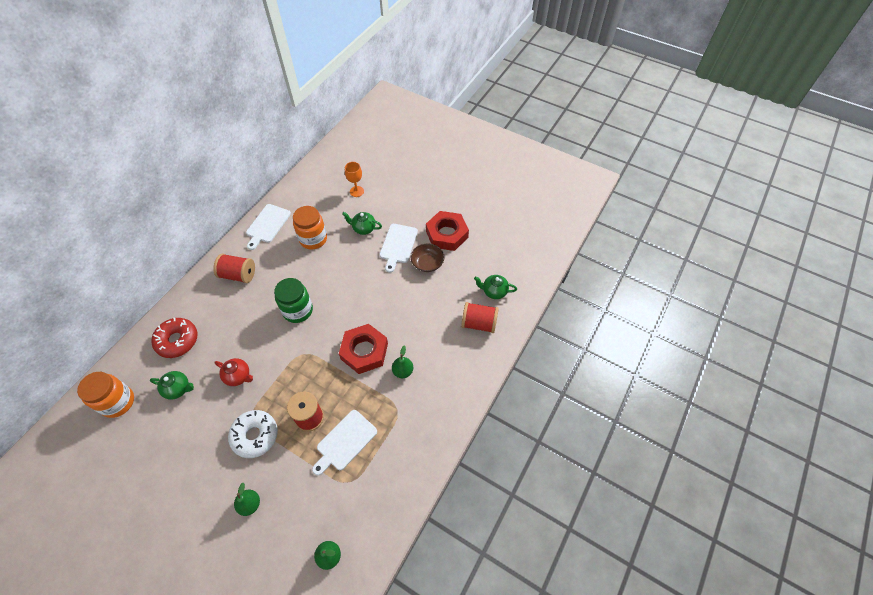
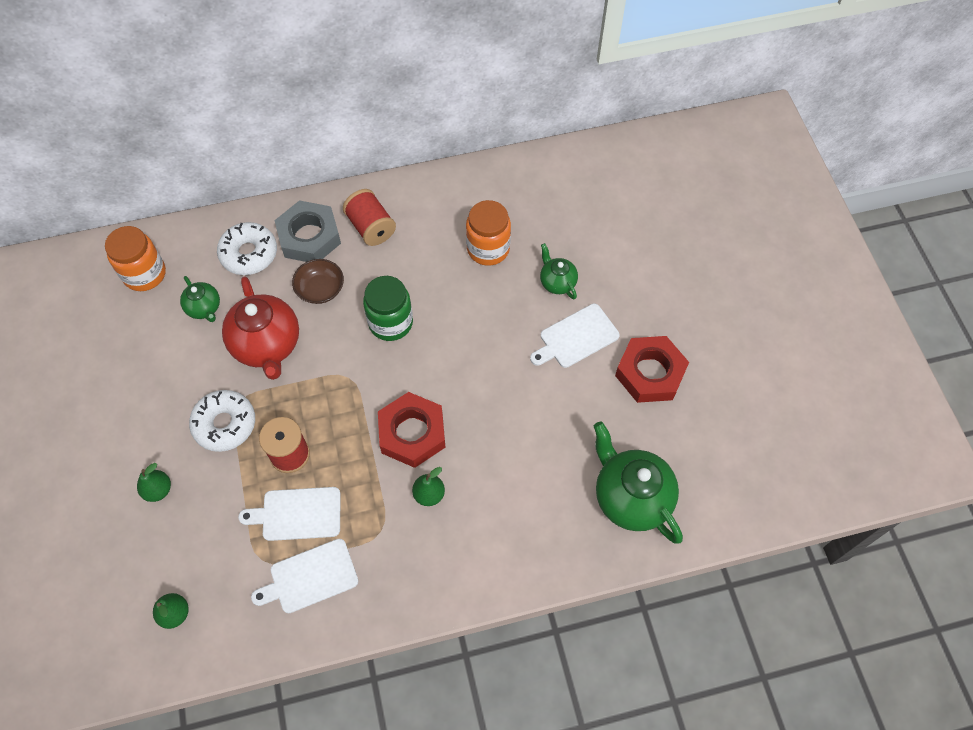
camera: 45 degrees right, 5 degrees up
red donut [151,318,197,358] -> white donut [217,222,277,275]
red teapot [214,358,253,386] -> red teapot [222,276,299,380], size x1.91
white cutting board [246,204,291,250] -> white cutting board moved to [251,539,359,613]
orange goblet [345,162,364,197] -> none
brown bowl [411,244,444,272] -> brown bowl moved to [292,259,344,304]
red spool [461,302,499,333] -> none
green teapot [474,275,517,299] -> green teapot [594,422,683,544], size x1.91
none -> grey nut [274,200,341,262]

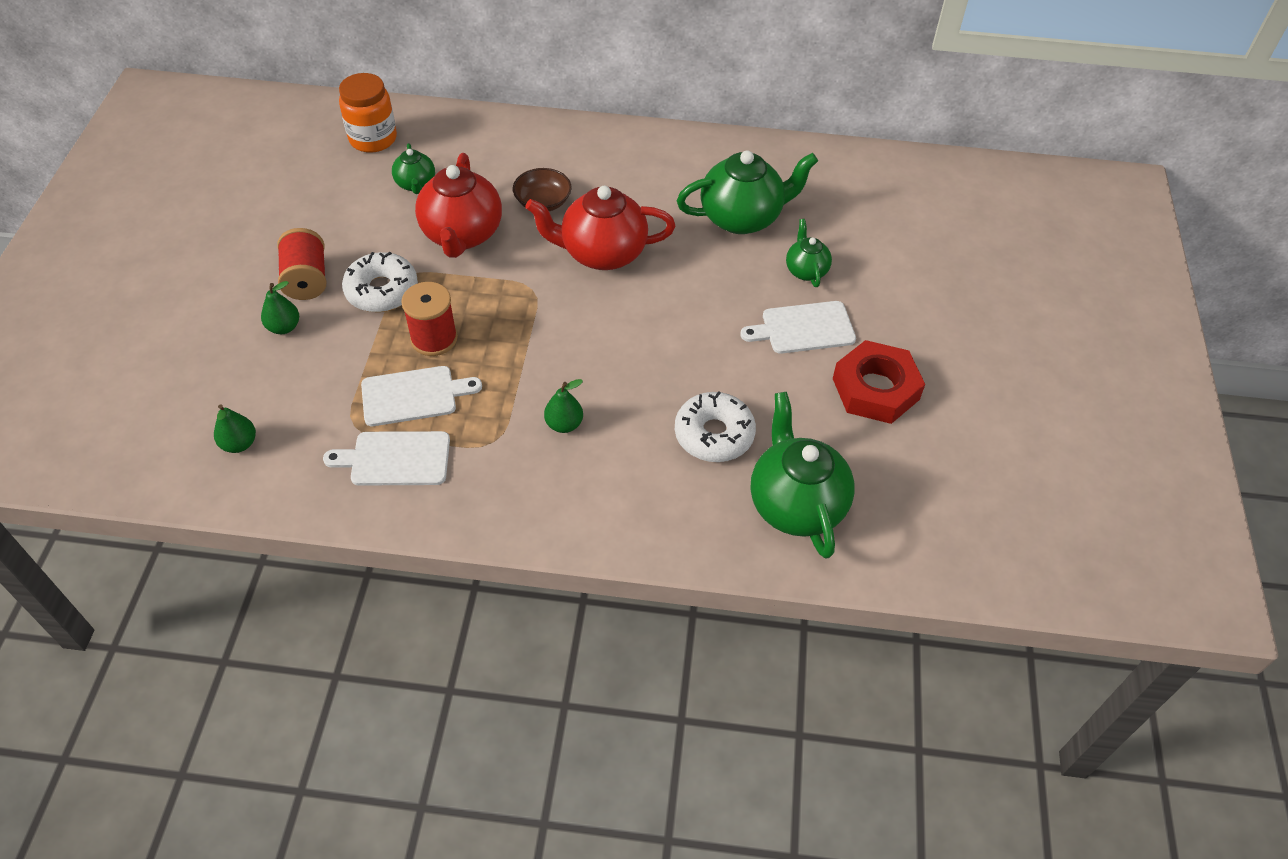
camera: 20 degrees right, 10 degrees down
white donut [217,222,277,275] -> white donut moved to [675,391,756,462]
white cutting board [238,487,340,541] -> white cutting board turned 150 degrees clockwise [361,366,482,426]
grey nut [274,200,341,262] -> none
red spool [343,189,396,246] -> red spool moved to [277,228,326,300]
green jar [363,276,413,341] -> red teapot [526,186,675,270]
red nut [378,392,446,468] -> none
orange jar [466,200,511,266] -> green teapot [677,150,818,234]

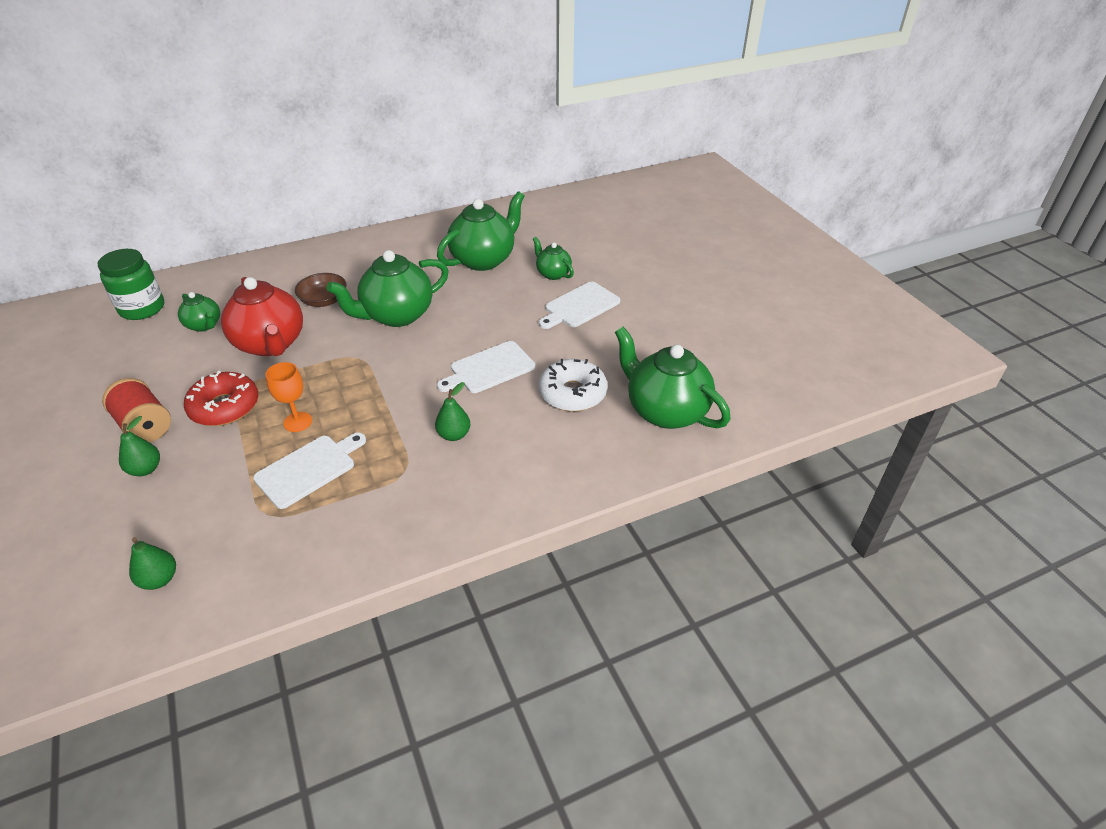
camera: 30 degrees left, 10 degrees down
white cutting board [323,431,450,486] -> white cutting board moved to [437,341,535,393]
orange jar [339,73,397,153] -> green jar [98,249,164,320]
white donut [342,252,418,312] -> red donut [184,371,258,426]
red spool [401,282,458,356] -> orange goblet [265,362,312,432]
red teapot [526,186,675,270] -> green teapot [326,250,449,327]
red nut [833,340,925,424] -> none

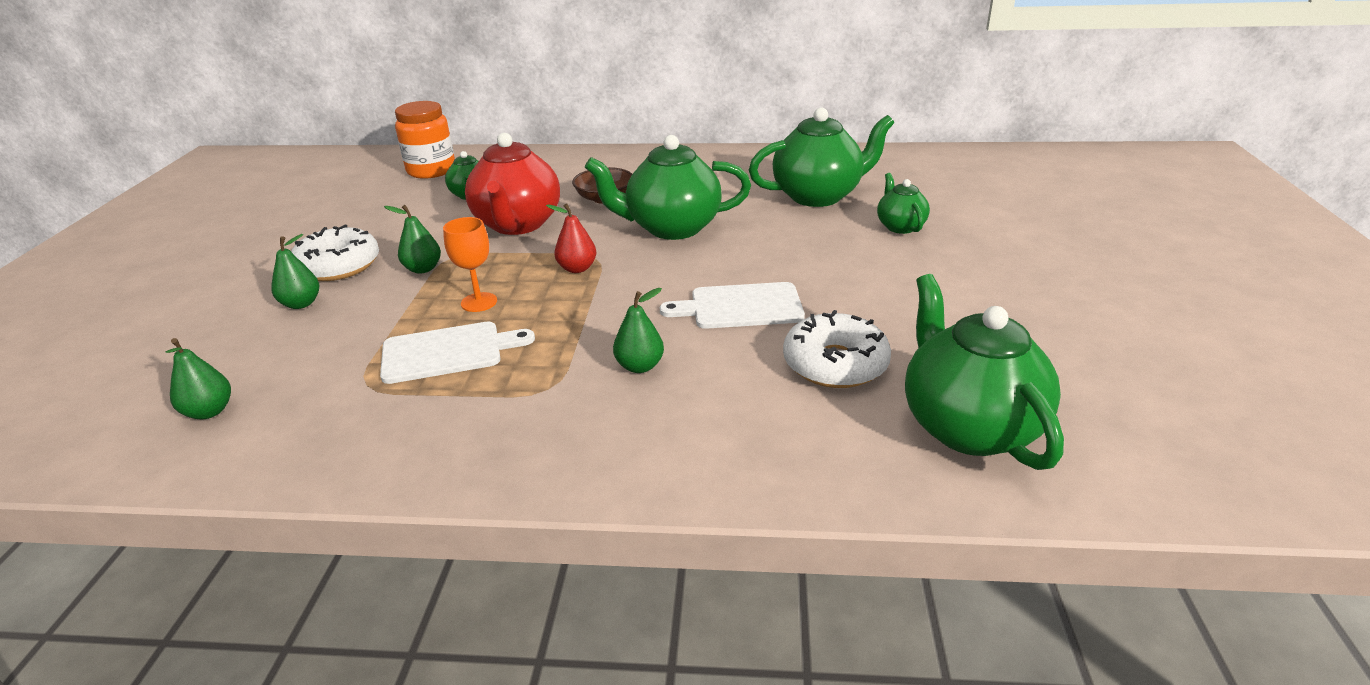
camera: 30 degrees right, 10 degrees down
green jar [98,249,164,320] -> orange jar [395,101,455,179]
red spool [102,378,171,442] -> white donut [291,225,379,281]
red donut [184,371,258,426] -> green pear [384,205,441,274]
white cutting board [539,282,620,329] -> none
none -> red pear [546,204,596,273]

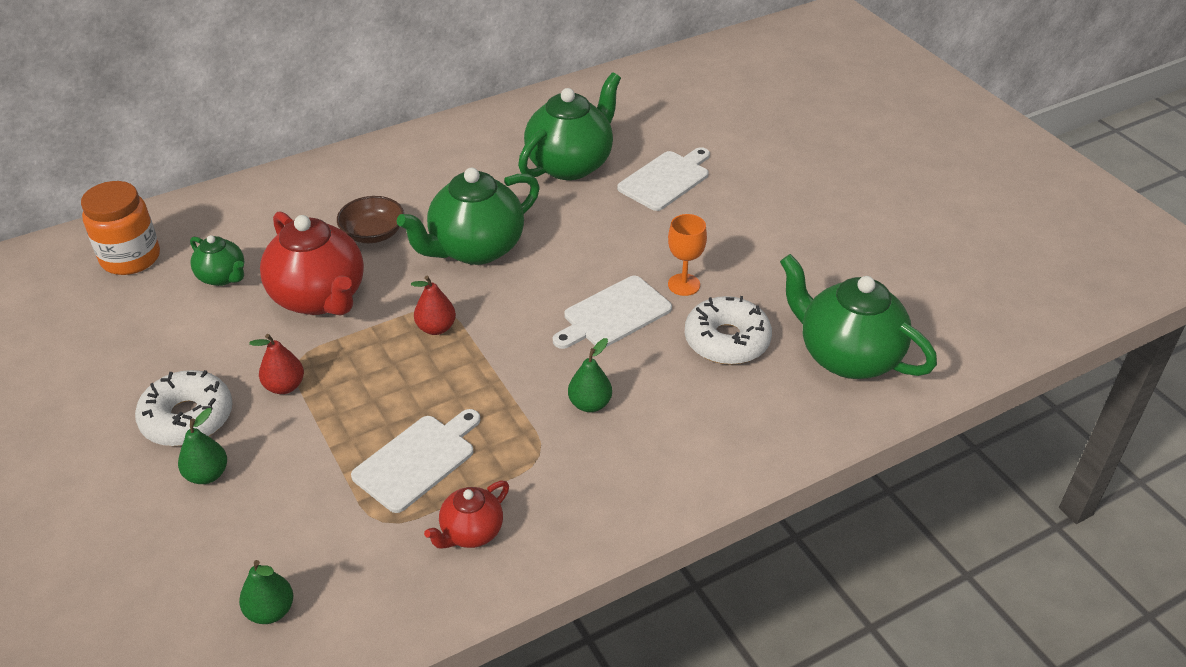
camera: 35 degrees left, 10 degrees up
green pear [384,205,441,274] -> red pear [249,334,304,394]
orange goblet [443,217,497,312] -> orange goblet moved to [668,214,707,296]
green teapot [877,173,930,234] -> white cutting board [617,147,710,211]
none -> red teapot [424,481,509,548]

